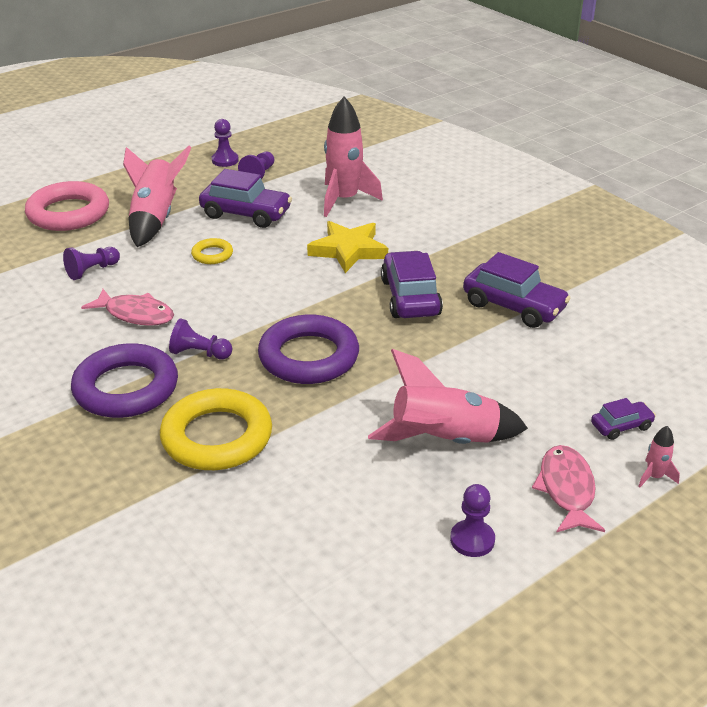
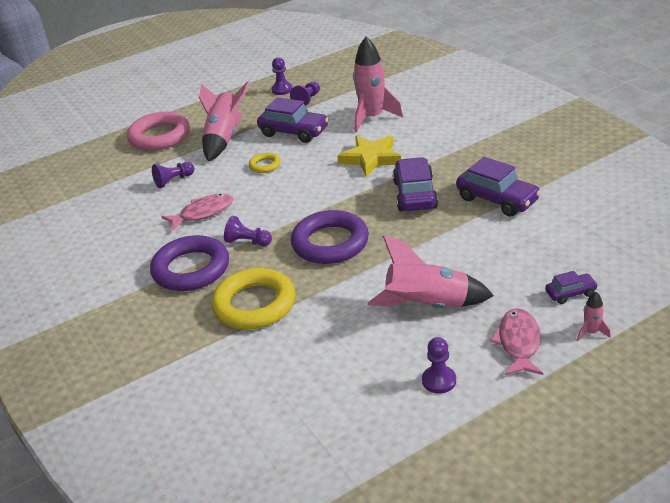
camera: 10 degrees right, 0 degrees up
pink fish [81,289,174,326] -> pink fish turned 60 degrees counterclockwise [162,194,233,231]

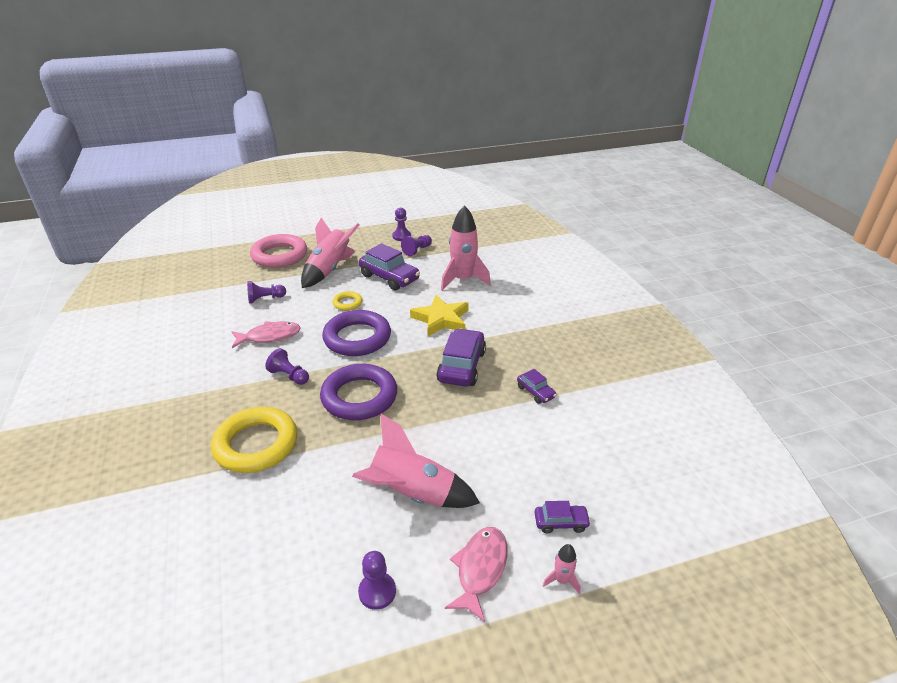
camera: 10 degrees right, 0 degrees up
purple ring [150,235,229,291] -> purple ring moved to [322,310,391,356]
purple car [456,157,541,217] -> purple car [517,369,557,404], size x0.52

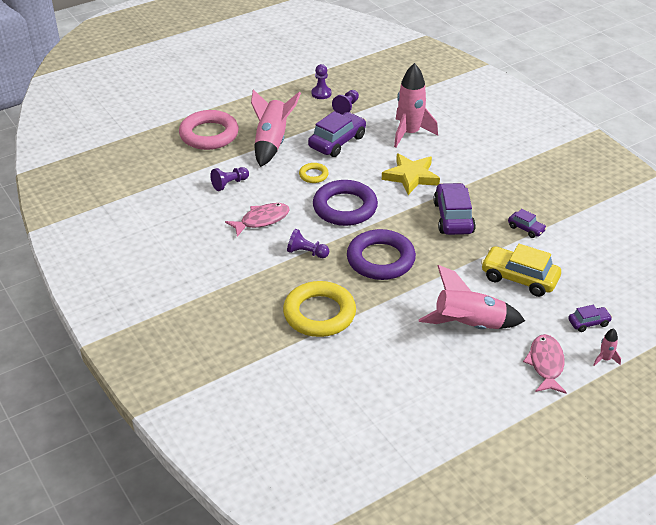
camera: 15 degrees left, 5 degrees up
purple pawn [358,551,396,610] -> none
purple car [359,243,420,290] -> purple car turned 75 degrees counterclockwise [308,111,366,157]
none -> yellow car [481,244,561,297]

